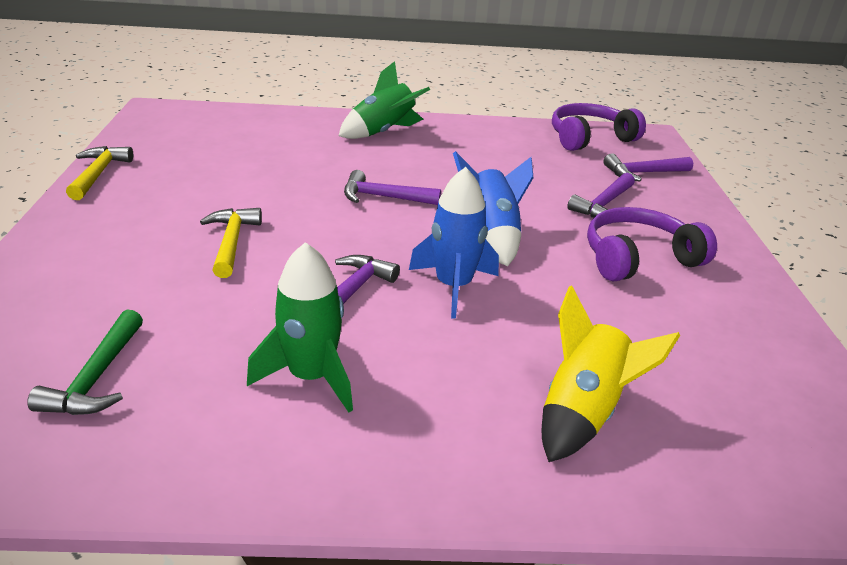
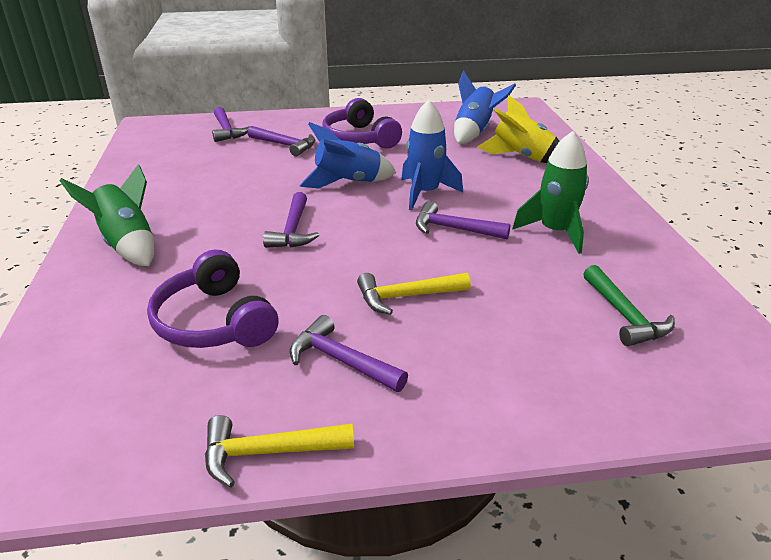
camera: 95 degrees left, 0 degrees up
green hammer [27,310,143,415] -> green hammer turned 75 degrees clockwise [584,265,675,346]
purple headphones [552,103,646,151] -> purple headphones moved to [147,249,278,348]
none -> purple hammer [290,315,408,392]
none -> blue rocket [454,71,516,144]

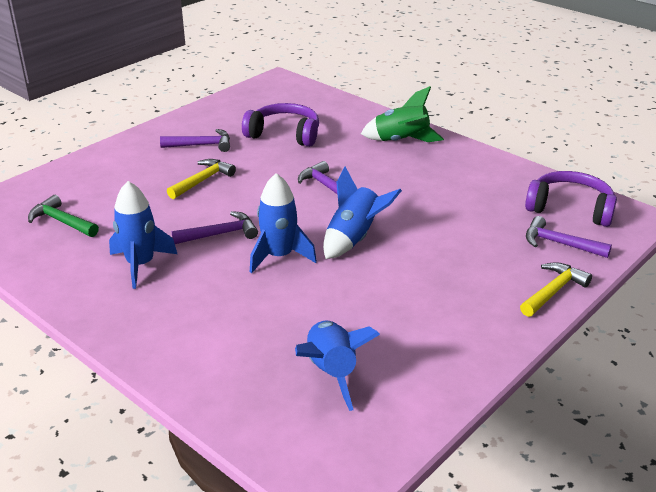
camera: 140 degrees right, 0 degrees up
yellow hammer [205,415,354,487] -> yellow hammer moved to [520,262,592,317]
purple hammer [248,126,315,157] -> none
purple headphones [322,98,402,149] -> purple headphones moved to [525,171,617,227]
yellow rocket [477,95,560,163] -> none
green rocket [512,131,589,254] -> blue rocket [109,181,177,289]

